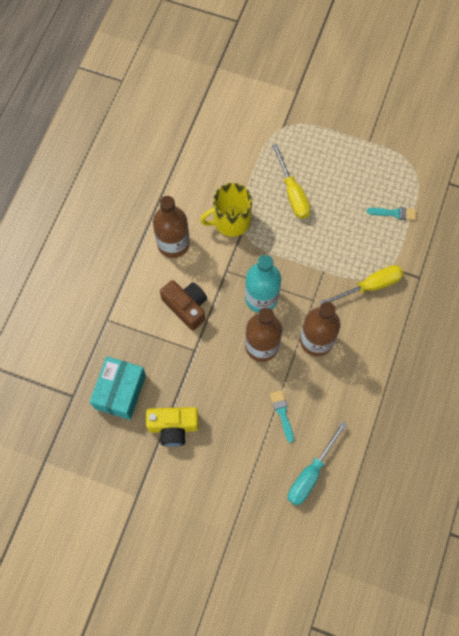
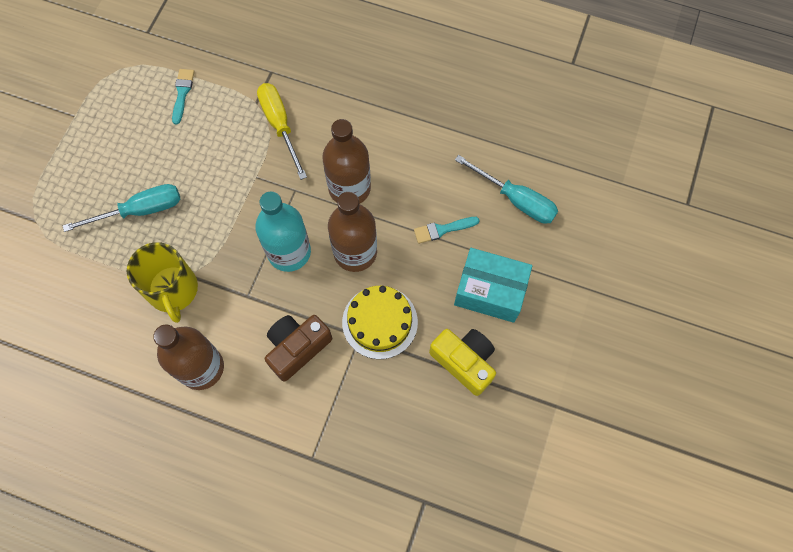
camera: 90 degrees left, 0 degrees up
turquoise box [90,356,146,420] -> turquoise box moved to [454,248,532,323]
yellow camera [146,407,199,447] -> yellow camera turned 45 degrees counterclockwise [429,329,496,396]
yellow screwdriver [272,144,311,219] -> turquoise screwdriver [63,184,180,232]
none -> yellow cake [342,286,418,359]

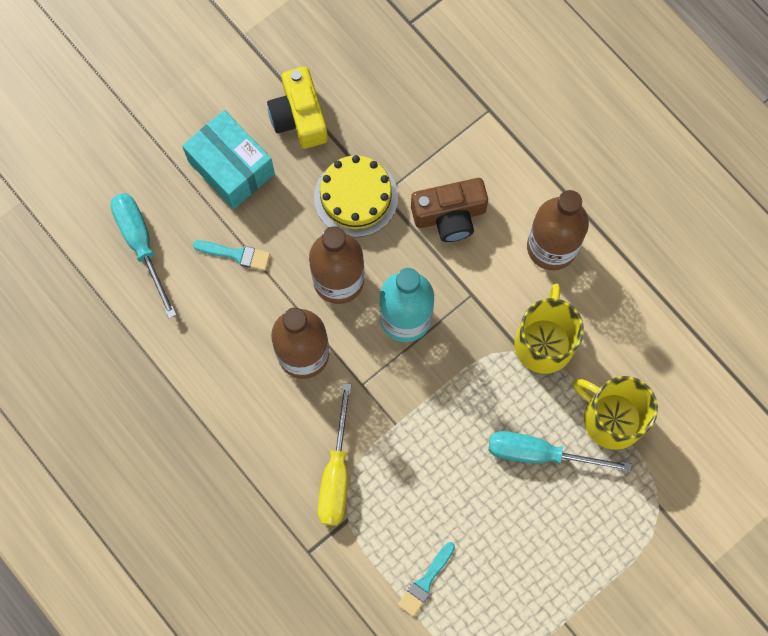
camera: 150 degrees left, 5 degrees up
none -> yellow mug [573,376,658,450]

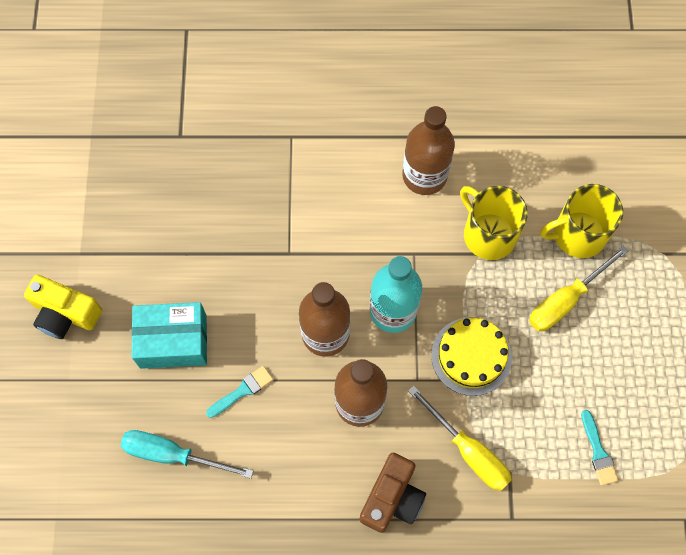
camera: 50 degrees left, 5 degrees down
yellow camera [267,67,328,149] -> yellow camera moved to [24,275,102,339]
yellow cake [314,155,398,237] -> yellow cake moved to [431,318,512,396]
brown camera [411,178,488,242] -> brown camera moved to [359,453,426,533]
turquoise screwdriver [488,431,632,472] -> yellow screwdriver [529,245,629,331]

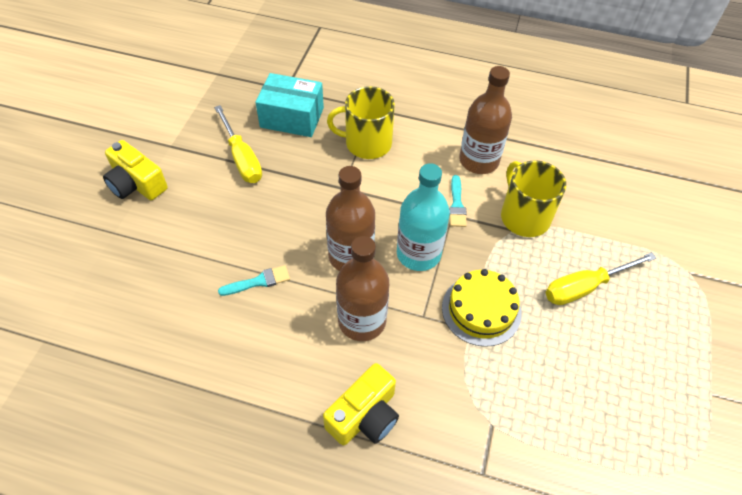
camera: 15 degrees right, 15 degrees down
turquoise screwdriver [121,430,253,479] -> none
turquoise box [131,302,207,369] -> turquoise box moved to [255,73,324,137]
brown camera [359,453,426,533] -> yellow camera [323,363,399,445]
yellow screwdriver [408,386,512,491] -> yellow screwdriver moved to [214,105,262,183]
yellow mug [540,184,623,258] -> yellow mug moved to [327,86,395,159]
turquoise brush [581,410,619,486] -> turquoise brush moved to [449,175,467,227]

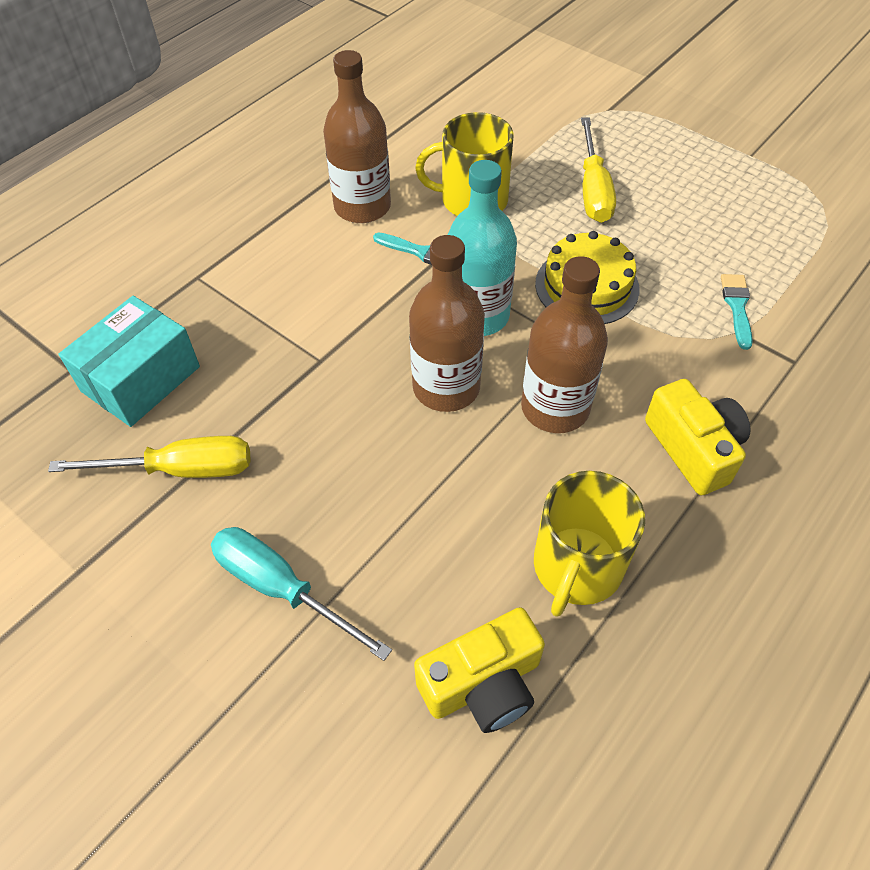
camera: 65 degrees left, 0 degrees up
yellow camera [103,140,168,200] -> yellow camera moved to [414,607,545,733]
turquoise brush [218,265,290,296] -> turquoise brush moved to [721,274,753,350]
yellow mug [327,86,395,159] -> yellow mug moved to [534,471,645,617]
none -> turquoise screwdriver [211,527,392,661]

